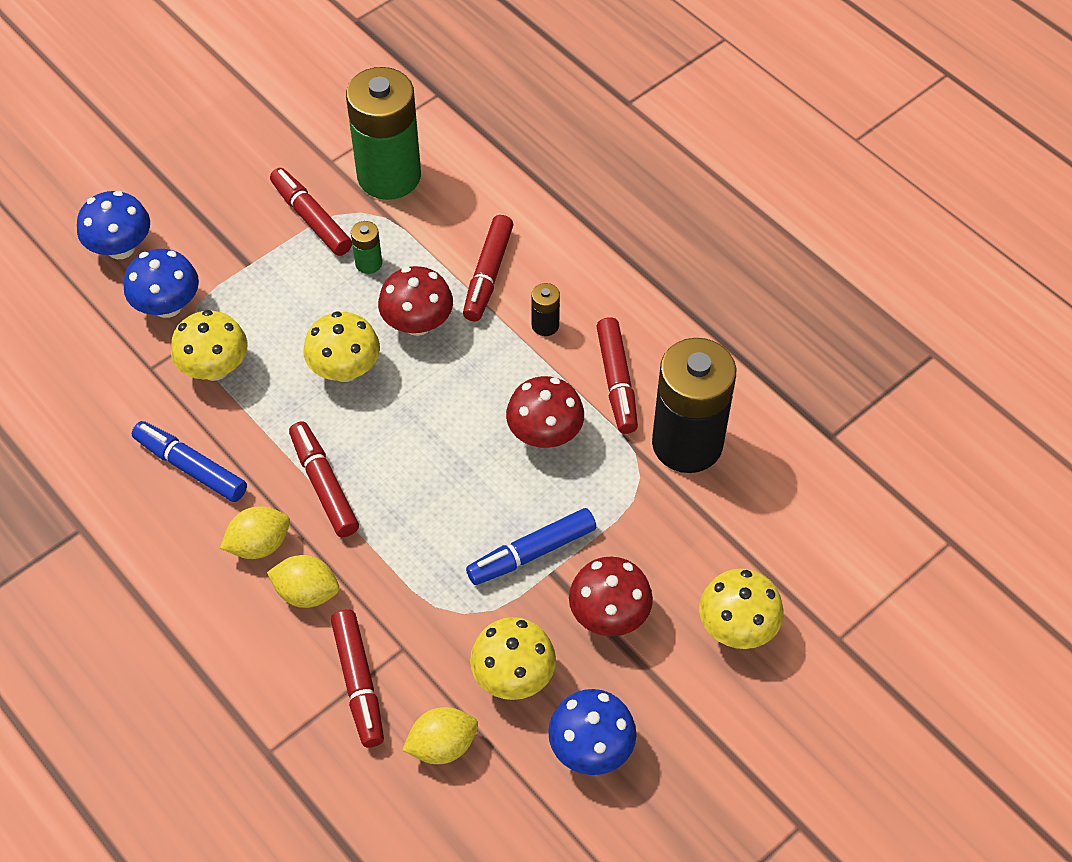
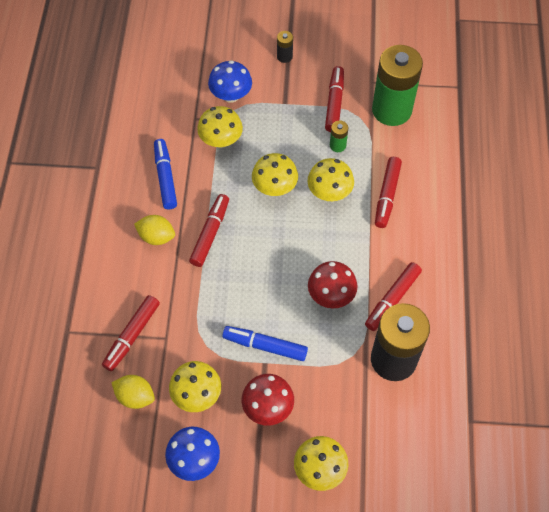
camera: 45 degrees right, 5 degrees up
blue mushroom [77,191,150,259] -> none
yellow lemon [267,555,339,608] -> none
red mushroom [378,266,453,336] -> yellow mushroom [308,158,354,201]
red marker [463,215,513,321] -> red marker turned 45 degrees counterclockwise [375,157,402,228]
black battery [531,283,560,336] -> black battery moved to [277,31,293,63]

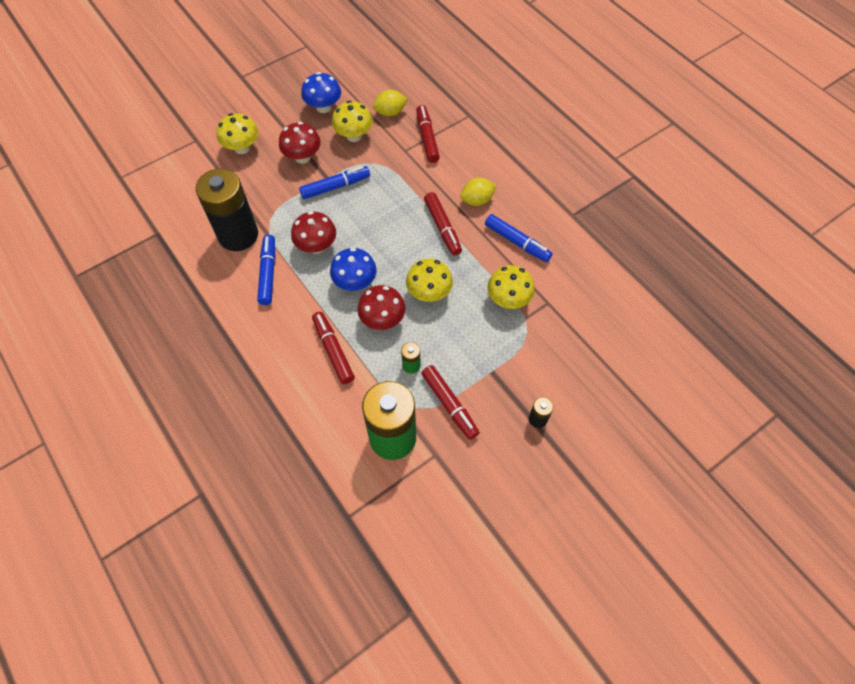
camera: 140 degrees right, 0 degrees up
blue mushroom [208,60,252,103] -> blue mushroom moved to [330,248,377,291]
yellow mushroom [308,158,354,201] -> red mushroom [357,285,406,330]
red marker [365,262,422,331] -> blue marker [257,235,275,305]

